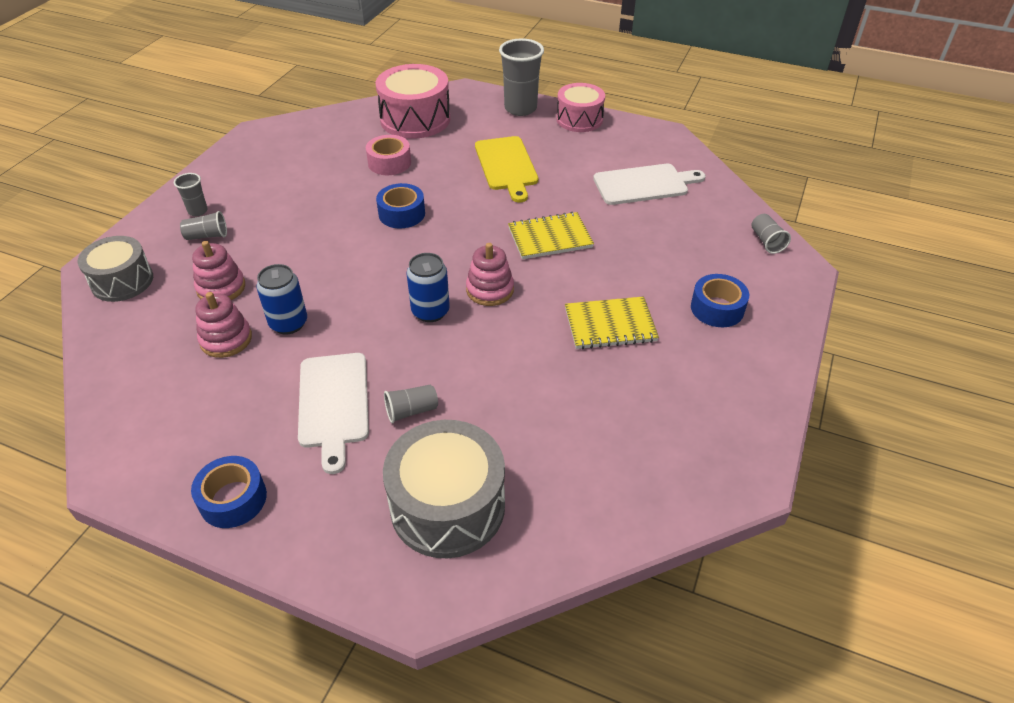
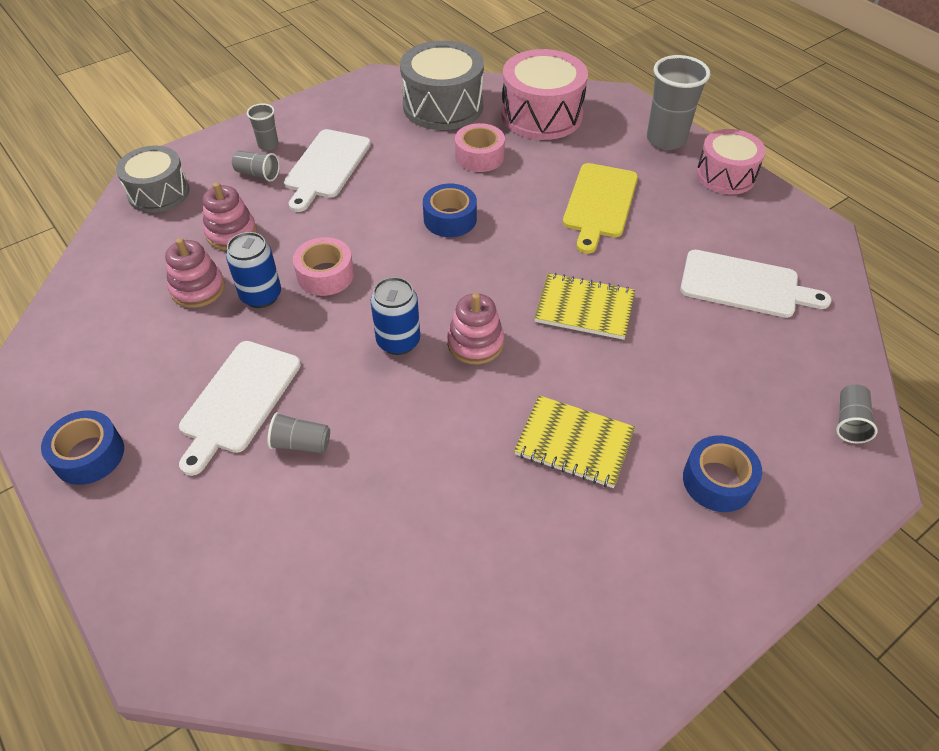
camera: 30 degrees right, 5 degrees up
grey drum [383,420,505,558] -> grey drum moved to [400,41,484,130]
none -> white cutting board [284,129,371,212]
none -> pink tape [293,237,354,296]

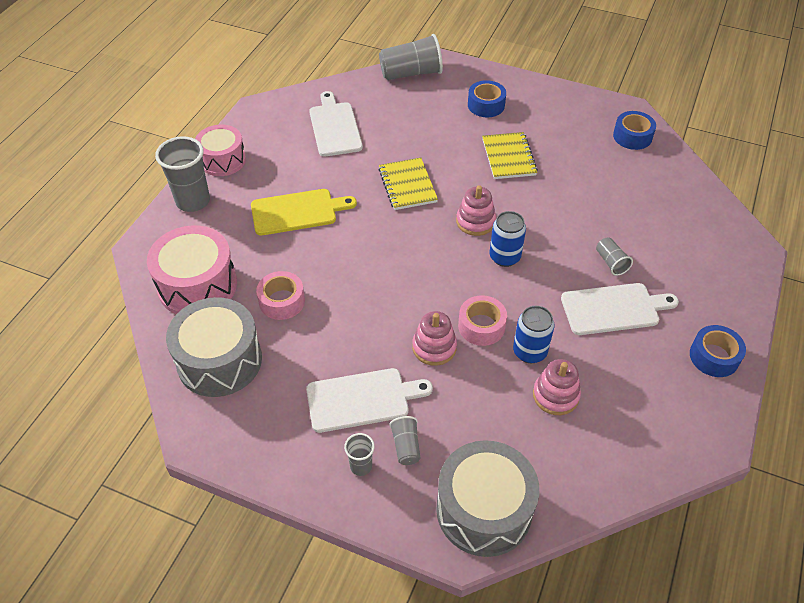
camera: 120 degrees left, 0 degrees up
grey drum [116,146,190,213] -> grey drum [436,440,539,557], size x1.50
pink stacking toy [203,182,257,250] -> pink stacking toy moved to [412,311,457,366]
blue tape [423,184,477,237] -> blue tape moved to [613,111,656,150]
grey cup [836,384,878,443] -> grey cup [379,34,443,80], size x1.97

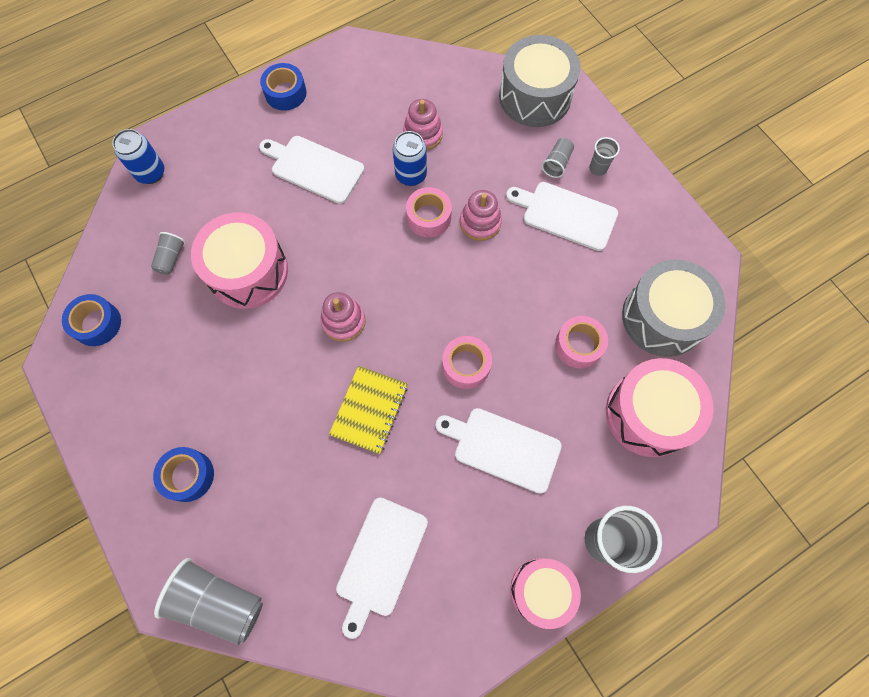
camera: 145 degrees left, 20 degrees up
yellow cutting board [251,189,357,235] -> white cutting board [435,408,562,494]
yellow notebook [482,132,538,179] -> none
blue can [490,211,526,267] -> blue can moved to [112,129,164,184]
grey cup [596,237,633,276] -> grey cup moved to [151,232,185,275]
none -> pink drum [191,212,288,309]
none -> pink tape [442,336,492,389]

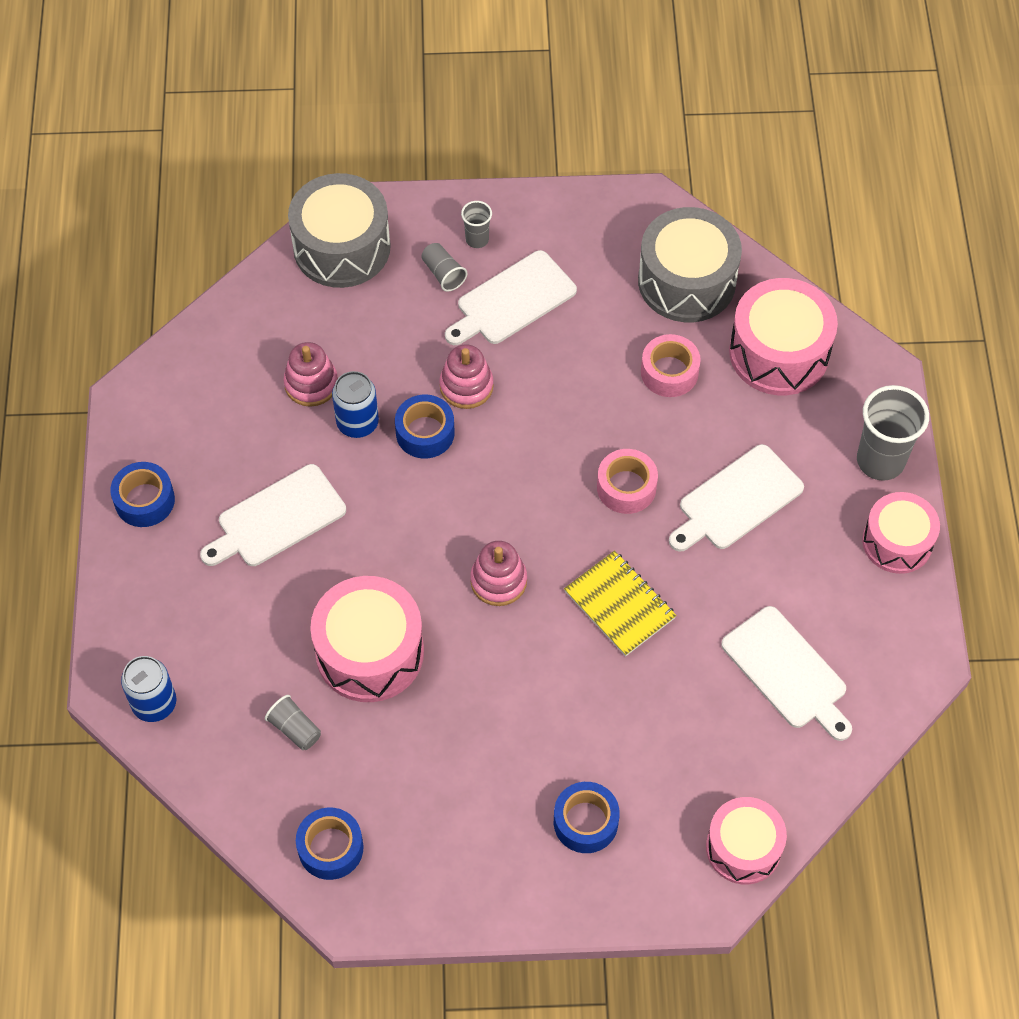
camera: 60 degrees left, 10 degrees down
grey cup [154,558,263,645] -> pink drum [706,797,787,885]
pink tape [406,187,452,237] -> blue tape [395,394,455,459]

